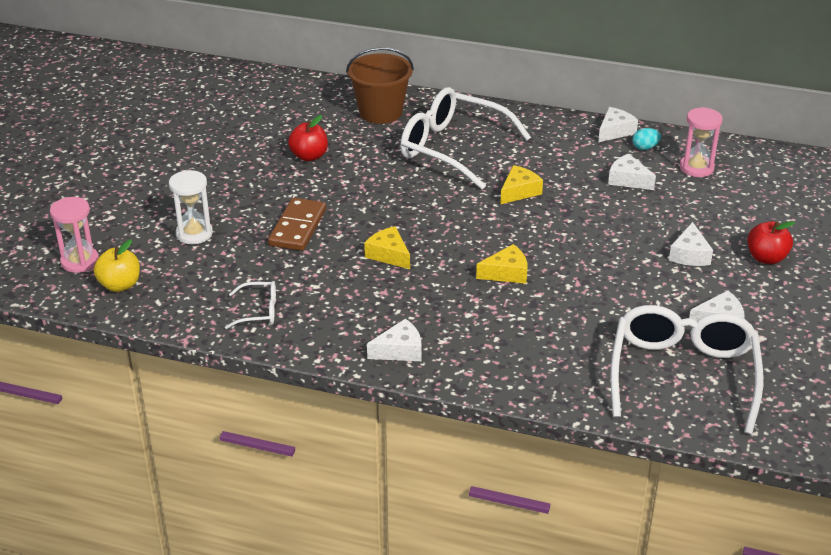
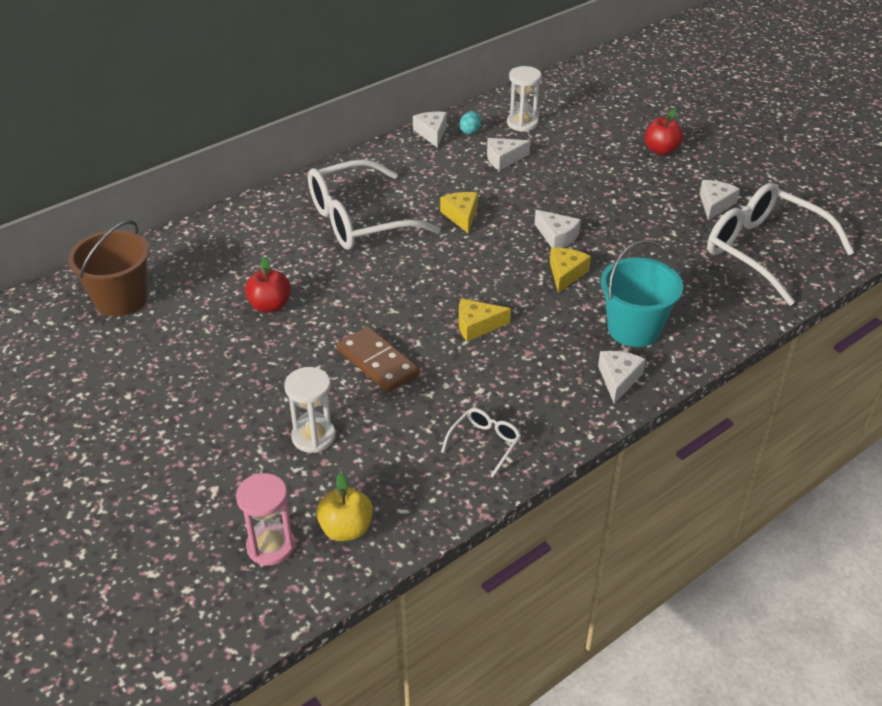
camera: 55 degrees left, 5 degrees up
brown bucket [346,47,414,124] -> brown bucket moved to [68,220,150,317]
white cheese [669,222,713,266] -> white cheese moved to [534,210,581,248]
pink hourglass [680,107,723,177] -> white hourglass [507,66,541,132]
none -> turquoise bucket [601,240,683,347]

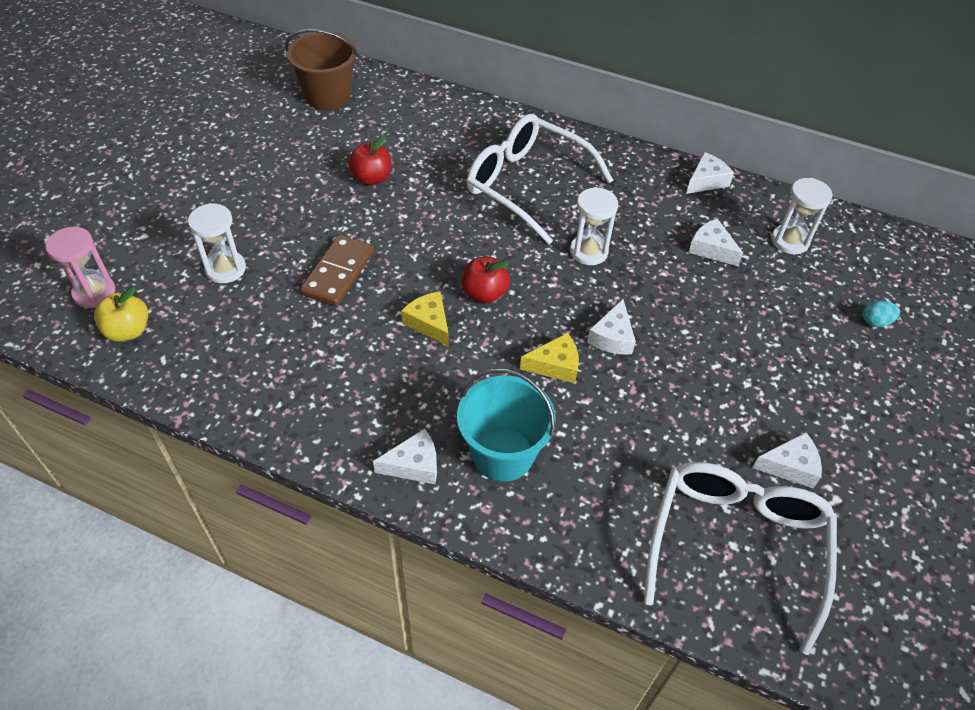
camera: 60 degrees right, 10 degrees up
yellow cheese [440,192,478,233] -> white hourglass [570,187,618,265]
white glasses [441,408,521,477] -> none
turquoise egg [460,111,481,135] -> turquoise egg moved to [863,300,900,327]
red apple [645,109,683,155] -> red apple moved to [462,257,510,303]

